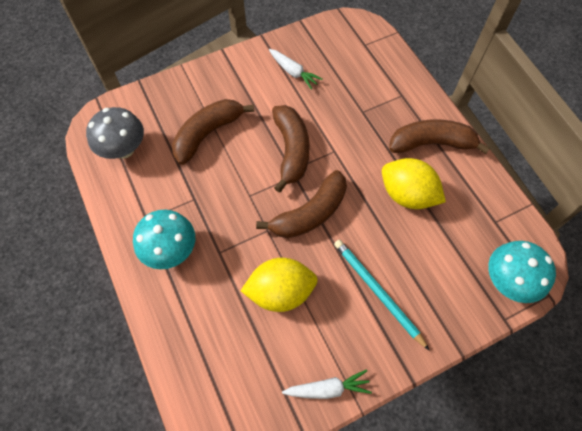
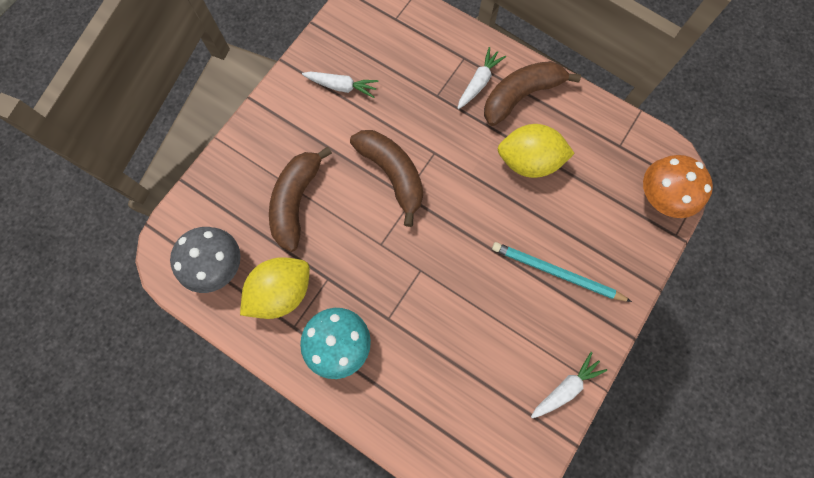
camera: 30 degrees left, 10 degrees up
yellow lemon [241,258,318,312] -> yellow lemon moved to [240,257,310,319]
brown banana [256,170,347,238] -> none
turquoise mushroom [488,241,556,303] -> orange mushroom [643,155,713,218]
none -> white carrot [458,47,506,109]

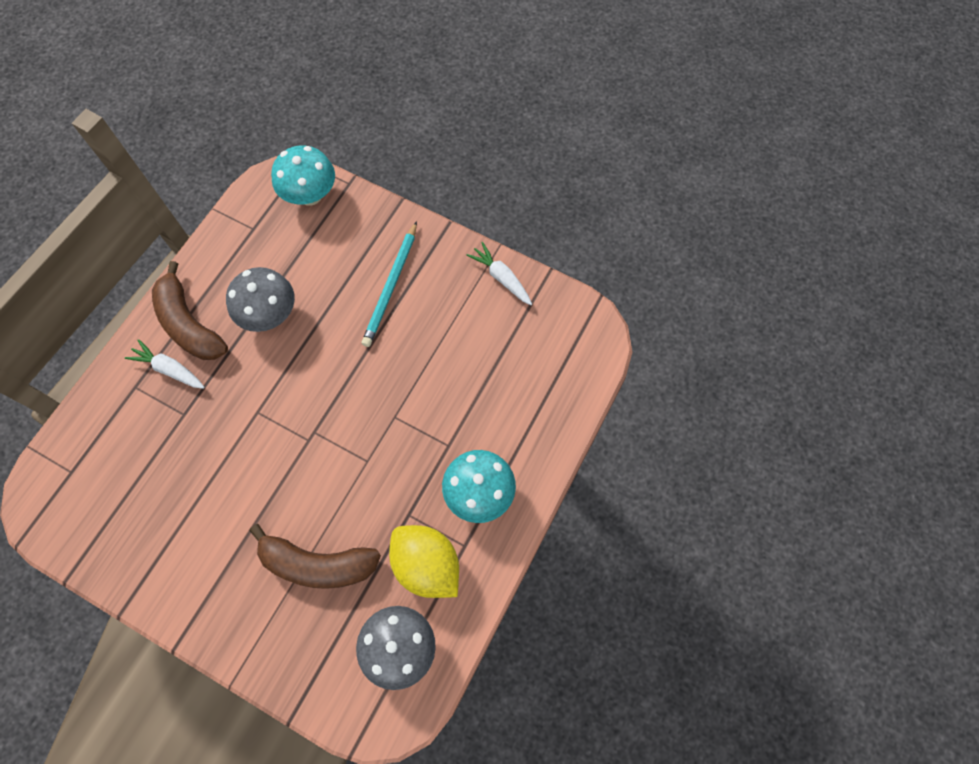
camera: 95 degrees left, 5 degrees down
white carrot [302,71,378,98] -> none
brown banana [350,130,423,227] -> none
yellow lemon [498,124,575,178] -> grey mushroom [226,267,295,332]
orange mushroom [643,155,713,218] -> turquoise mushroom [271,146,335,206]

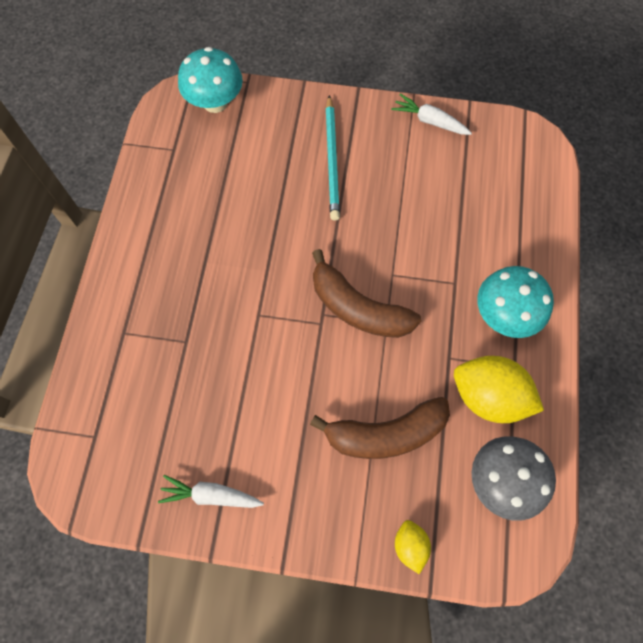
camera: 20 degrees left, 0 degrees up
white carrot [125,339,205,389] -> white carrot moved to [158,475,264,508]
brown banana [152,261,228,360] -> brown banana moved to [312,249,421,338]
grey mushroom [226,267,295,332] -> none
none -> yellow lemon [395,520,431,574]

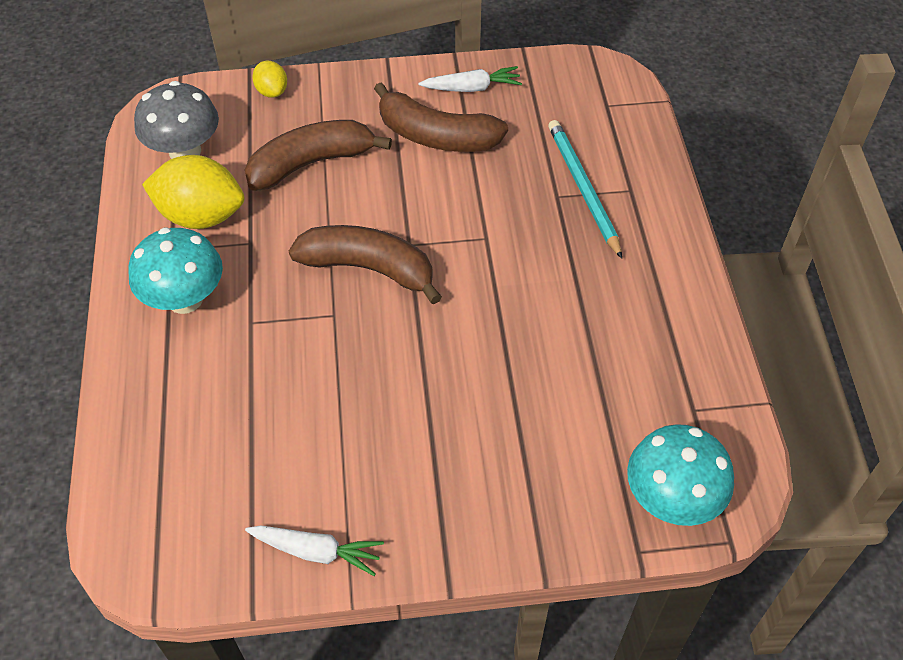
camera: 165 degrees right, 15 degrees down
turquoise pencil [325,95,340,220] -> turquoise pencil moved to [548,120,622,259]
none -> brown banana [374,82,508,152]

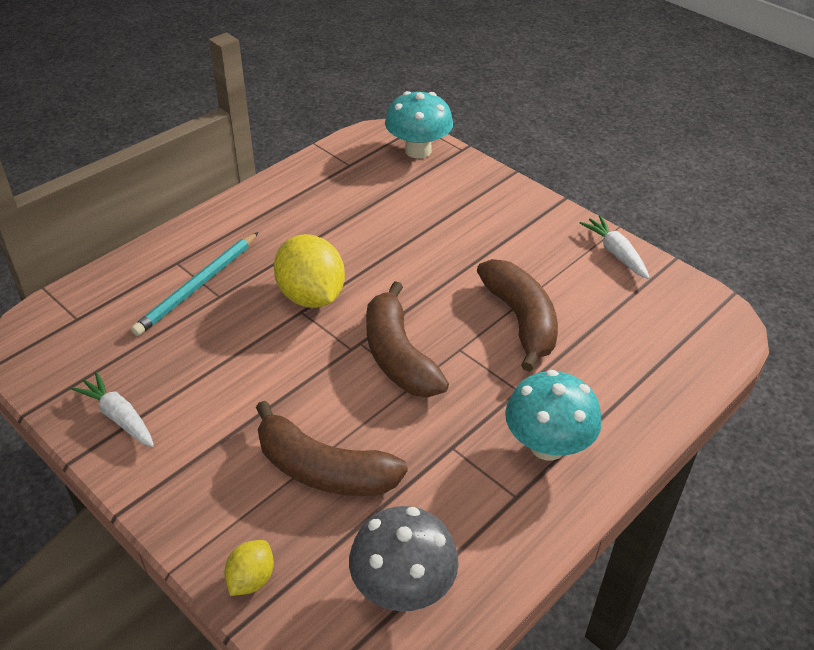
camera: 130 degrees left, 10 degrees down
yellow lemon [142,155,244,229] -> yellow lemon moved to [274,234,345,308]
brown banana [374,82,508,152] -> brown banana moved to [477,259,558,372]

